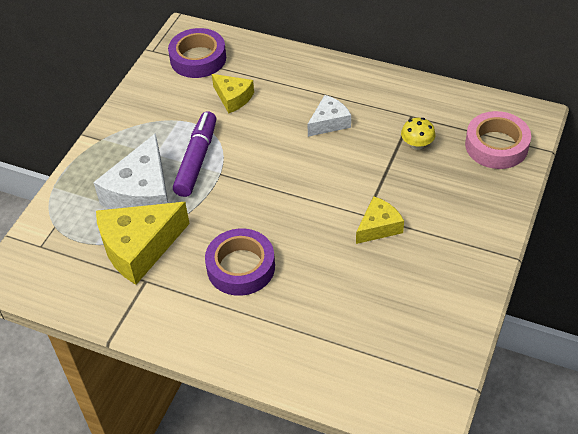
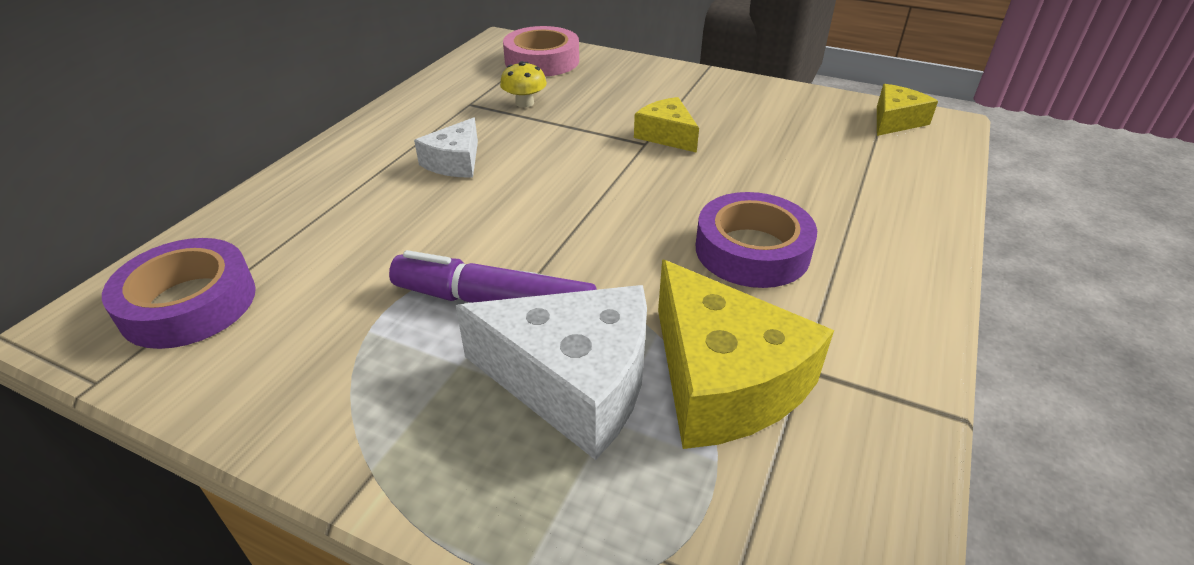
camera: 90 degrees left, 10 degrees down
yellow cheese [212,74,254,113] -> yellow cheese moved to [877,84,938,136]
white cheese [307,95,351,137] -> white cheese turned 120 degrees counterclockwise [414,117,478,177]

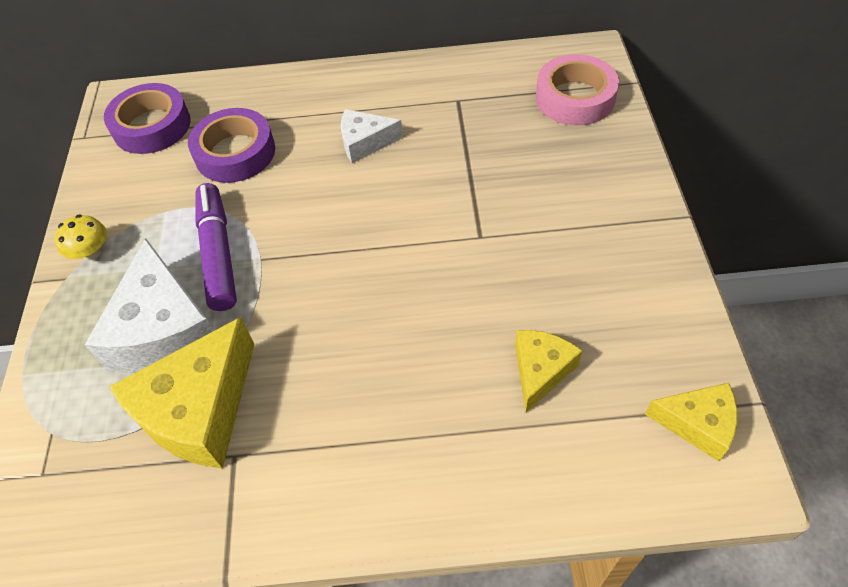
camera: 65 degrees right, 15 degrees up
yellow mushroom [500,61,547,108] -> yellow mushroom moved to [54,214,107,261]
yellow cheese [634,97,699,153] -> yellow cheese moved to [515,330,582,412]
purple tape [696,192,817,288] -> purple tape moved to [188,108,275,183]

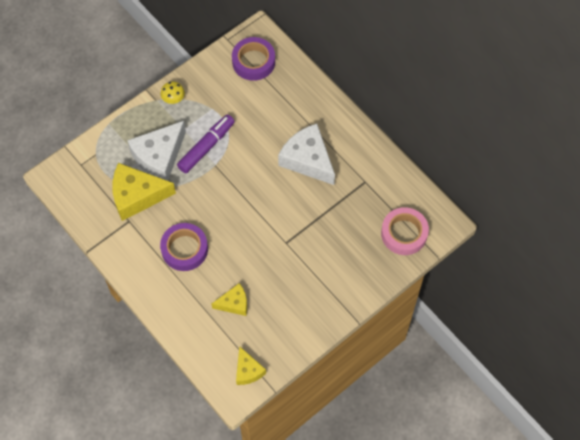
camera: 50 degrees right, 10 degrees up
purple tape [188,108,275,183] -> purple tape moved to [160,223,208,271]
white cheese [341,109,403,163] -> white cheese [278,124,335,185], size x1.79

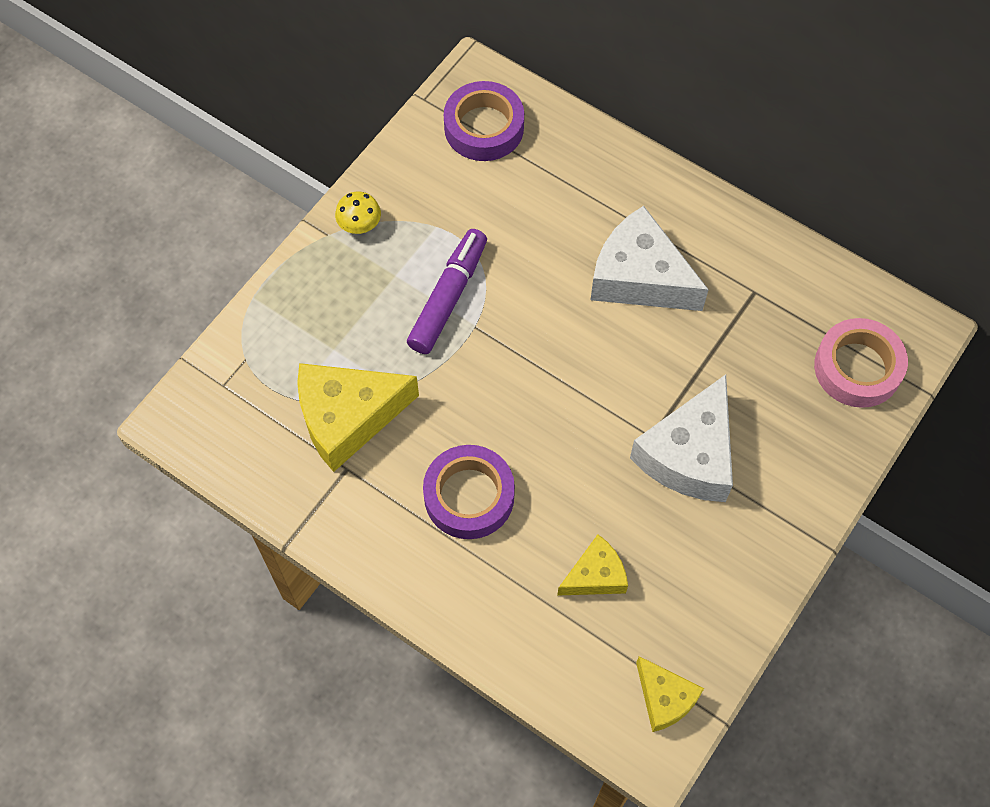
camera: 15 degrees left, 0 degrees up
white cheese [127,121,186,181] -> white cheese moved to [630,374,733,502]

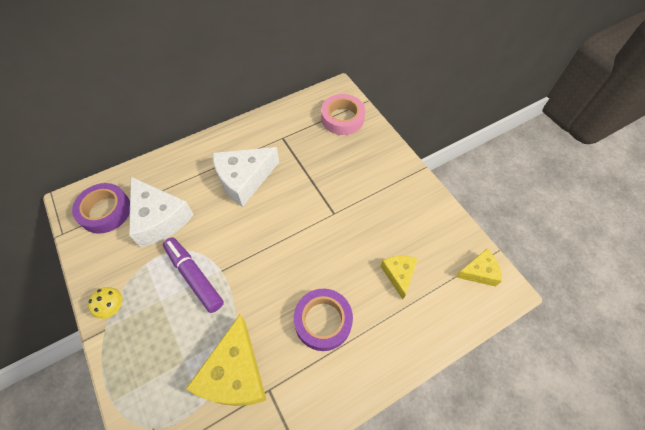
camera: 65 degrees left, 5 degrees down
white cheese [630,374,733,502] -> white cheese moved to [129,177,194,247]

